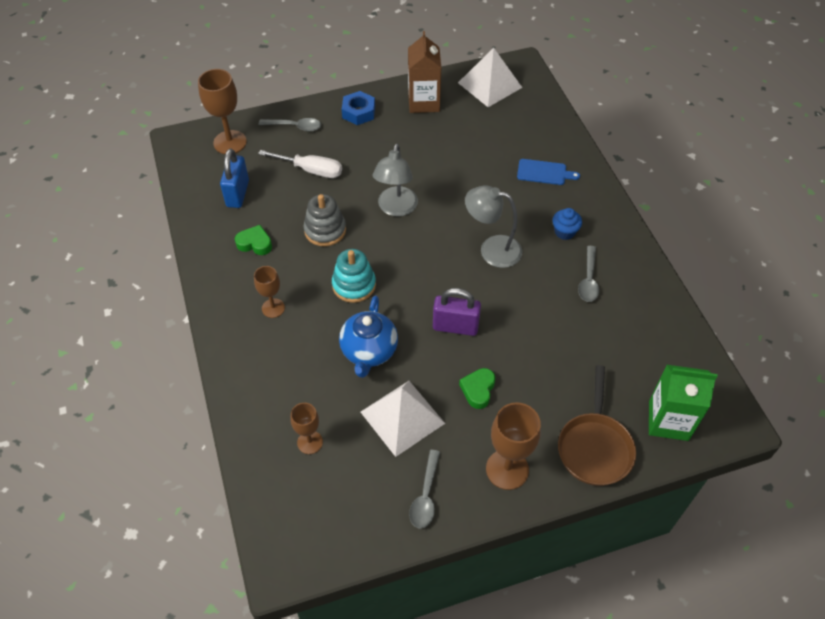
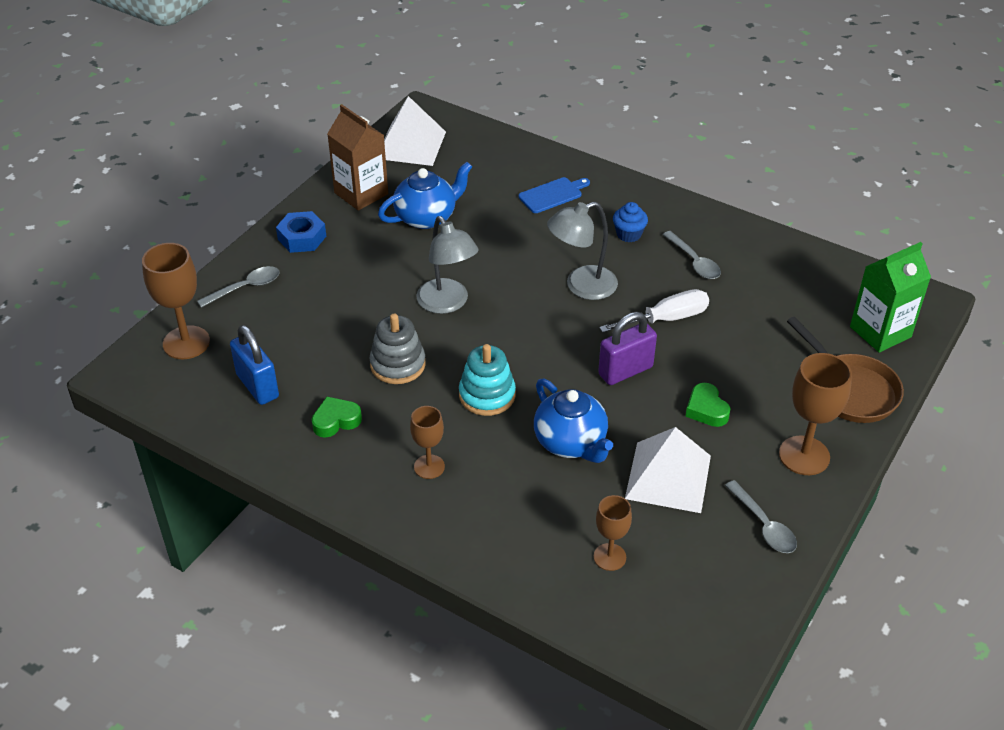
camera: 40 degrees left, 10 degrees down
white screwdriver [258,150,342,178] -> white screwdriver moved to [599,289,709,333]
none -> blue teapot [378,162,472,229]

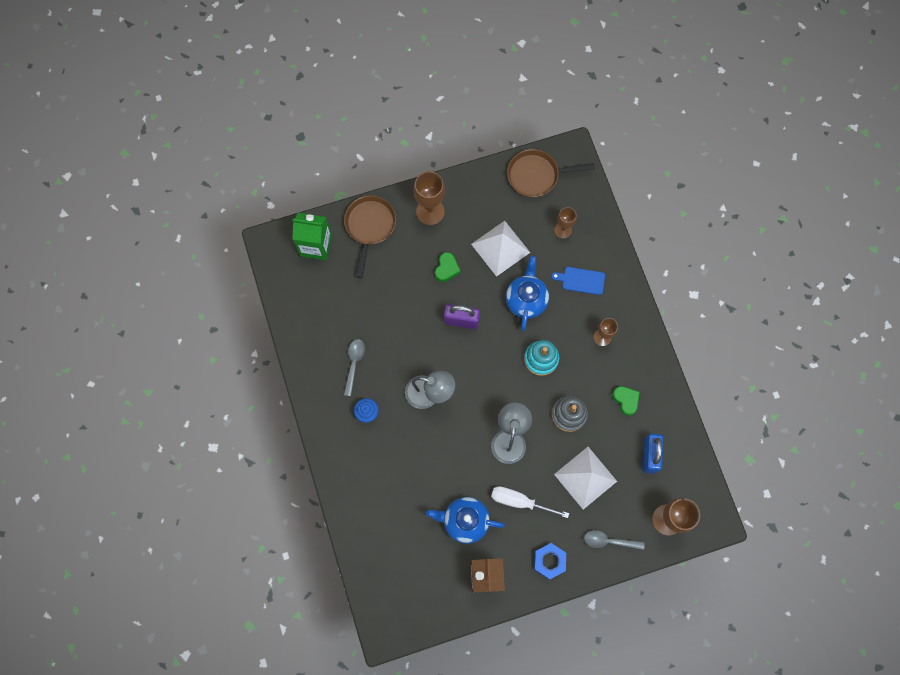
camera: 140 degrees left, 30 degrees up
green heart [312,397,362,438] -> green heart turned 135 degrees counterclockwise [612,386,640,416]
white pyramid [384,96,446,166] -> white pyramid moved to [554,447,617,510]
blue cutting board [519,177,590,213] -> blue cutting board moved to [551,267,605,295]
white screwdriver [599,289,709,333] -> white screwdriver moved to [491,486,569,518]
grey spoon [725,480,797,553] -> none
none -> brown pan [507,149,595,197]

